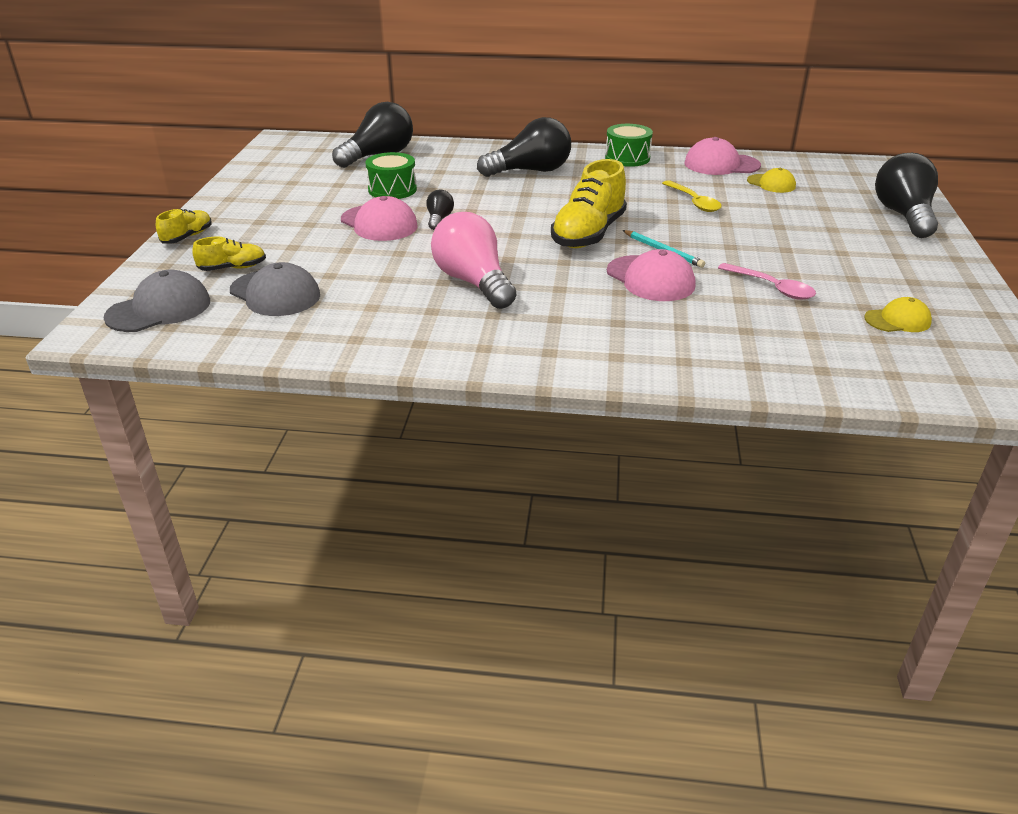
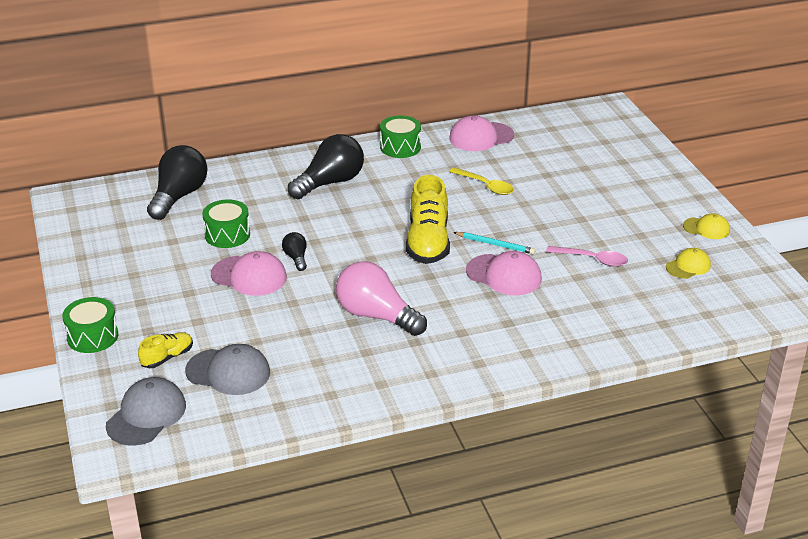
camera: 25 degrees left, 0 degrees up
yellow shoe [156,209,212,244] -> green drum [62,297,118,353]
yellow cap [747,168,796,193] -> yellow cap moved to [683,213,730,239]
black light bulb [875,153,938,238] -> none

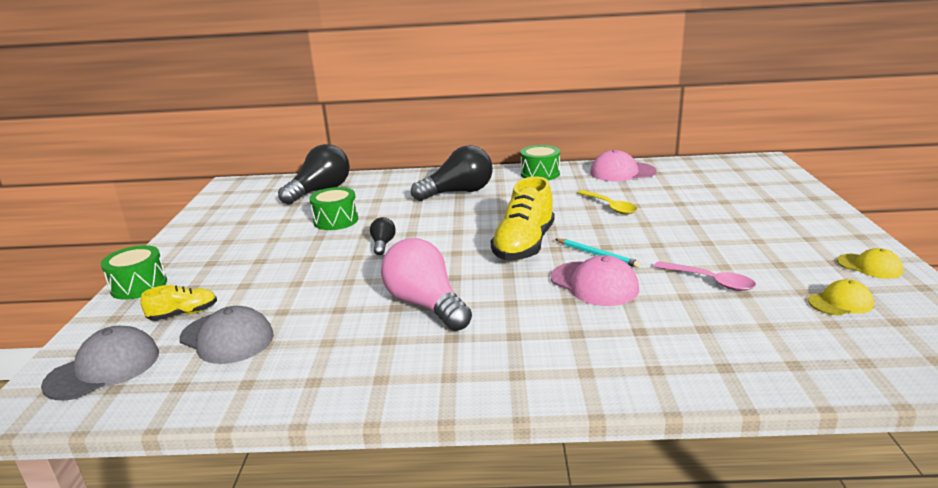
camera: 20 degrees right, 10 degrees down
pink cap [211,251,287,296] -> none

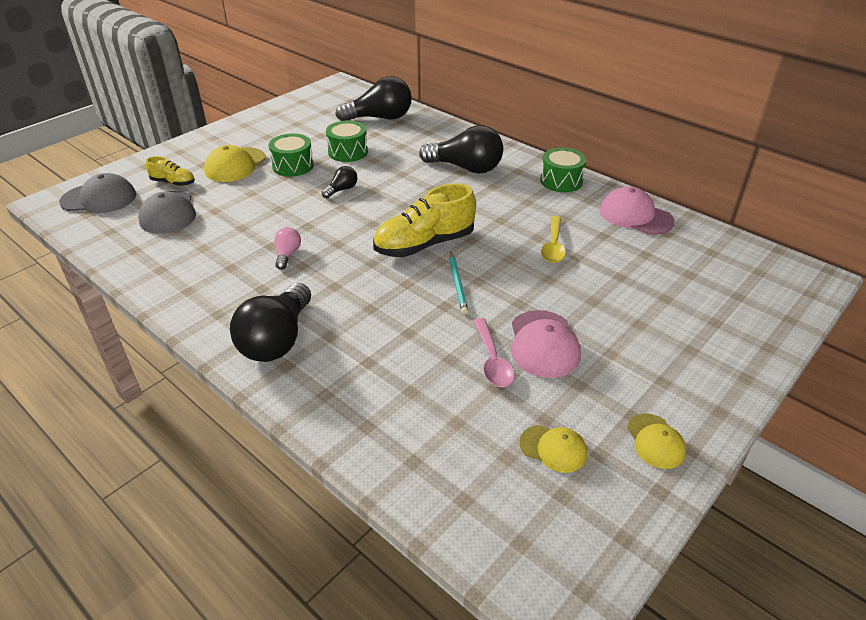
camera: 40 degrees right, 15 degrees up
green drum [101,245,167,300] -> green drum moved to [269,133,314,177]
pink light bulb [381,238,472,331] -> pink light bulb [275,227,301,270], size x0.48
pink cap [551,255,639,306] -> pink cap moved to [511,310,581,378]
none -> yellow cap [204,145,266,182]
none -> black light bulb [230,283,311,362]

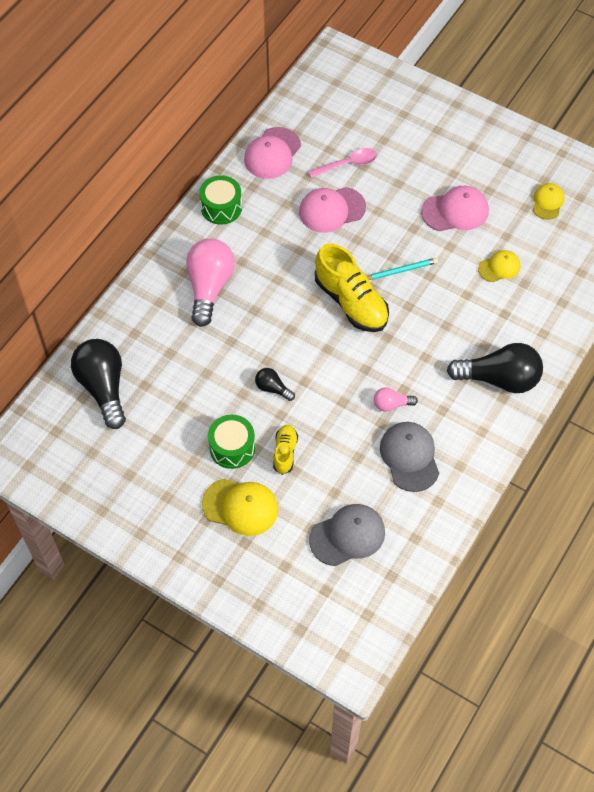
camera: 100 degrees left, 20 degrees up
grey cap [59,173,136,213] -> grey cap moved to [380,422,439,492]
yellow shoe [146,156,195,186] -> yellow shoe moved to [273,425,298,475]
green drum [326,121,368,162] -> none
black light bulb [419,125,503,174] -> pink light bulb [186,239,235,327]
pink spoon [473,318,515,387] -> pink spoon moved to [308,148,377,178]
yellow spoon [541,216,566,263] -> pink cap [299,187,366,233]
yellow cap [627,414,686,469] -> yellow cap moved to [478,250,520,282]

